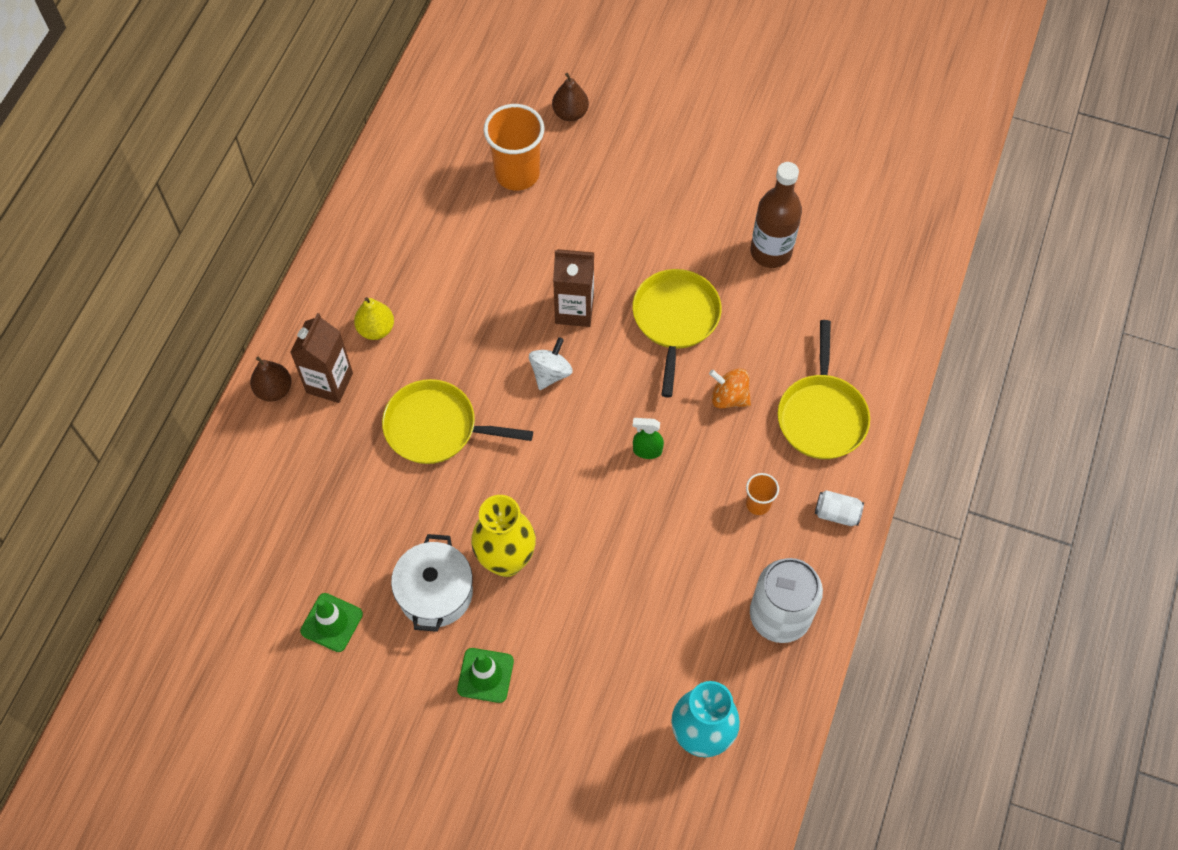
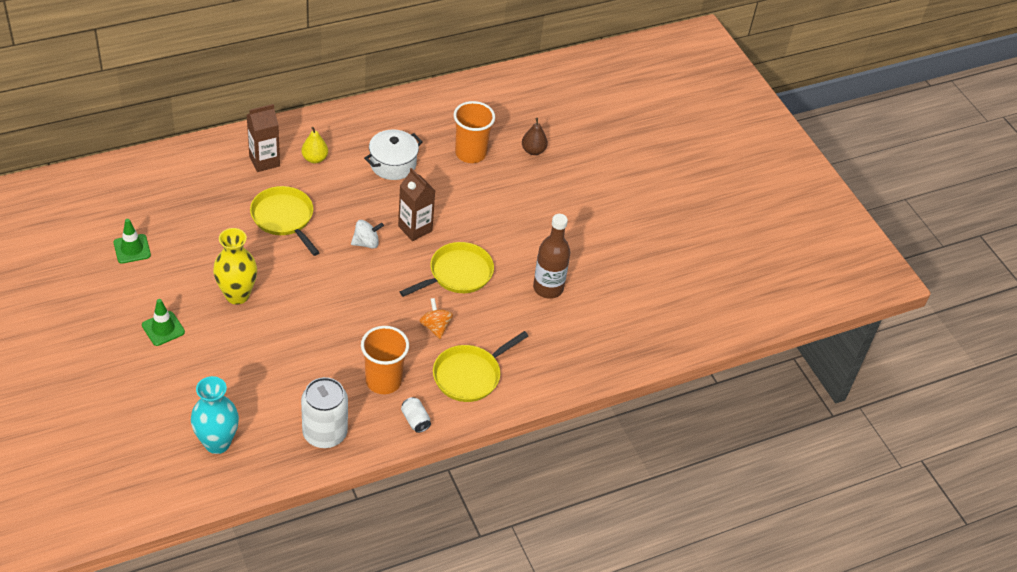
camera: 40 degrees right, 15 degrees down
brown pear [250,356,291,402] -> none
white pot [391,534,473,632] -> white pot moved to [364,129,423,180]
green spray bottle [633,418,664,459] -> none
orange cup [746,473,779,515] -> orange cup [361,326,409,394], size x2.01

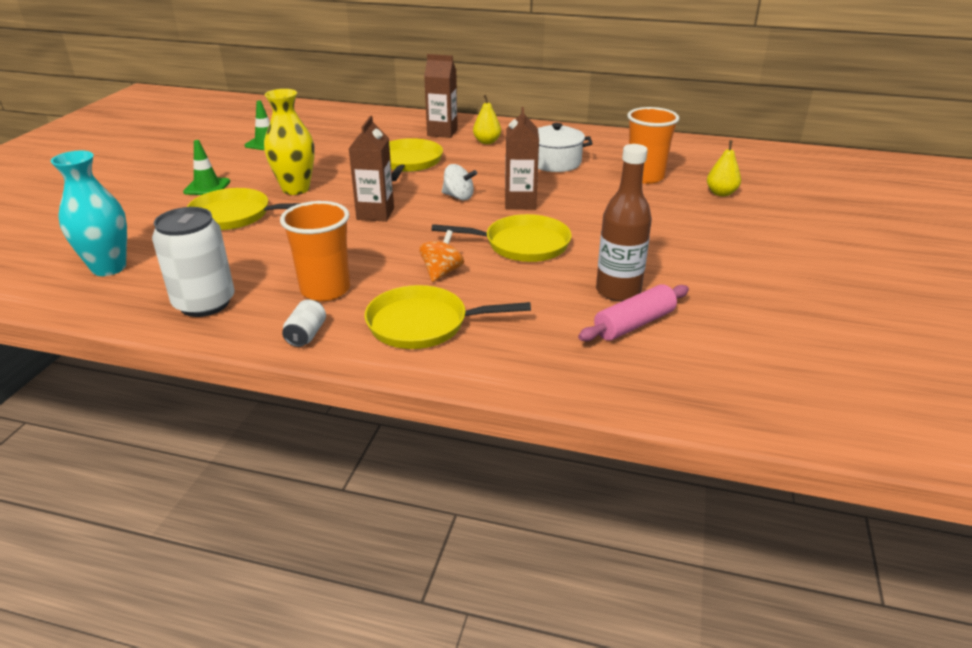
camera: 45 degrees right, 15 degrees down
brown pear [522,118,548,155] -> yellow pear [707,140,741,197]
none -> yellow pan [187,188,301,230]
none -> brown carton [349,116,394,222]
none -> pink rolling pin [578,284,689,341]

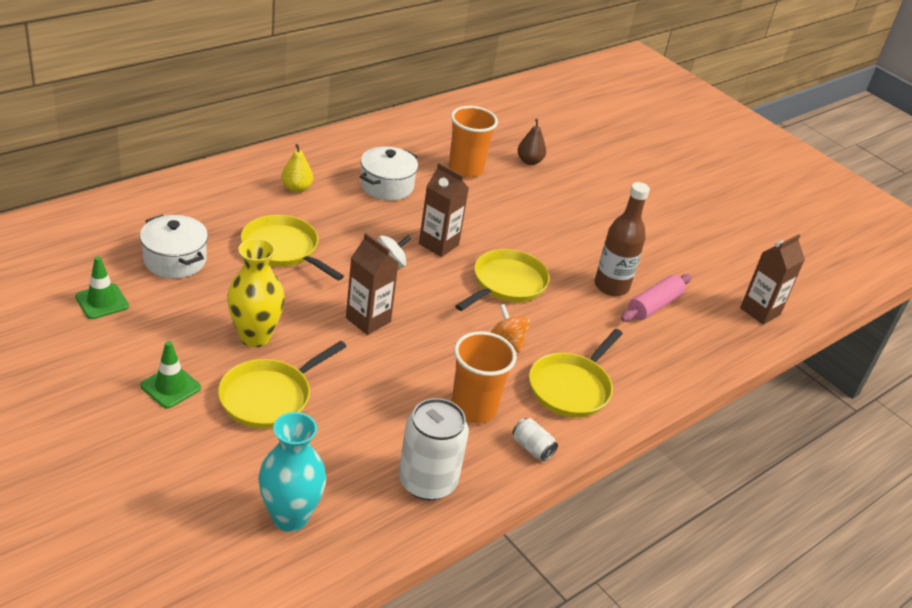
camera: 60 degrees left, 5 degrees up
brown carton [424,54,458,138] -> brown carton moved to [740,234,805,325]
pink rolling pin [578,284,689,341] -> pink rolling pin turned 45 degrees clockwise [621,274,692,322]
yellow pear [707,140,741,197] -> brown pear [518,119,546,165]
none -> white pot [140,215,208,278]

